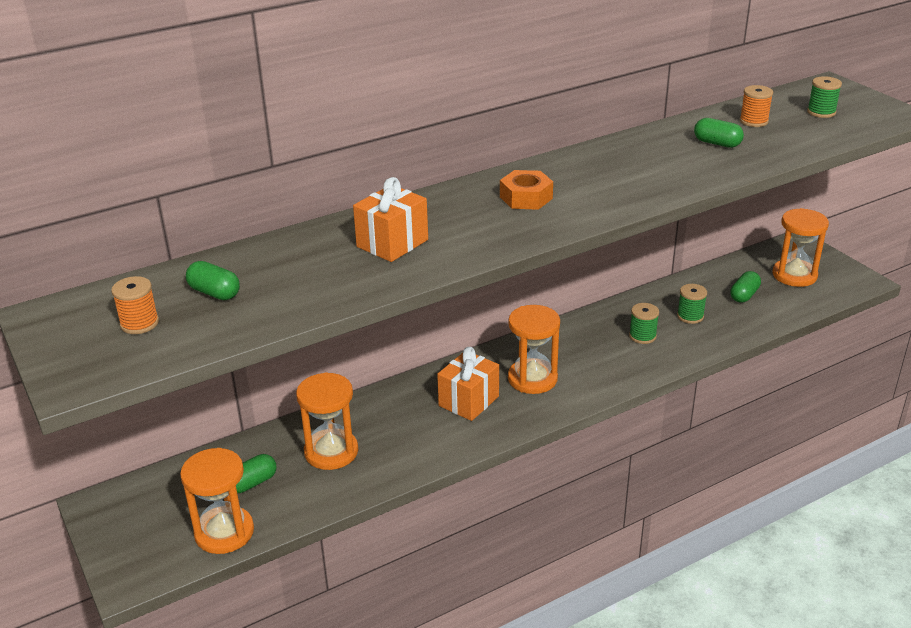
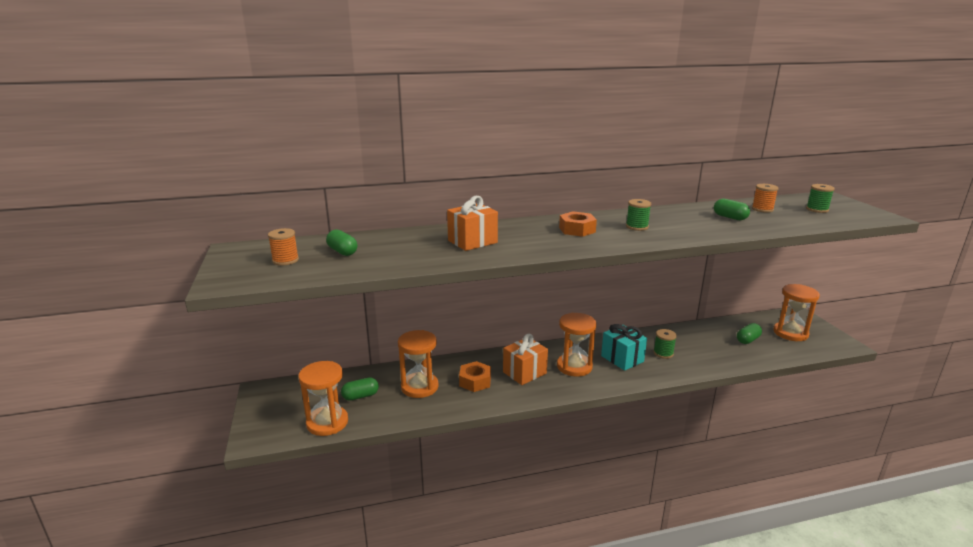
camera: 15 degrees right, 10 degrees down
green spool [677,284,707,324] -> green spool moved to [626,199,651,231]
none -> orange nut [459,361,491,392]
none -> turquoise gift [601,324,647,371]

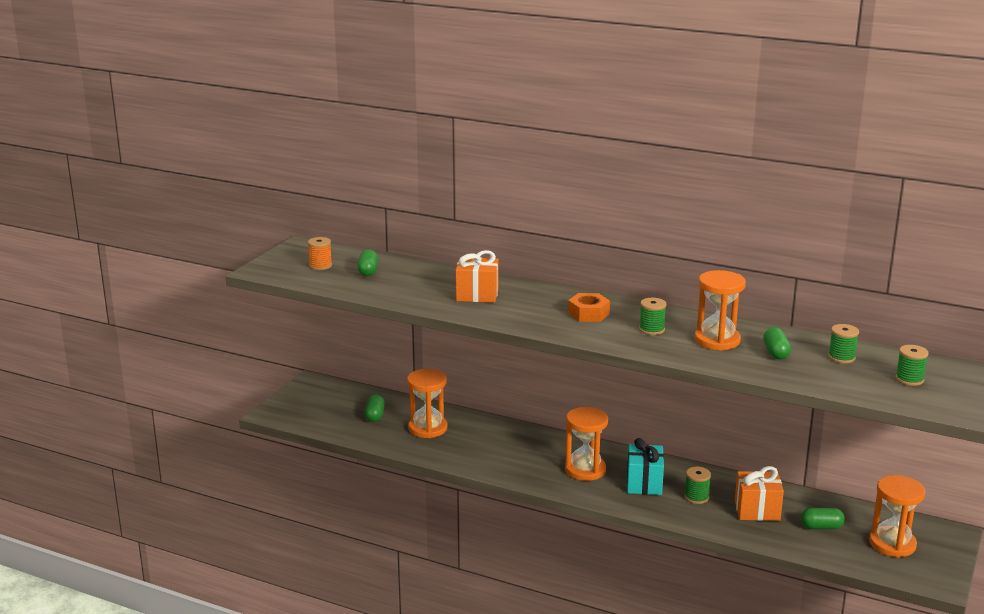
camera: 40 degrees right, 0 degrees up
orange hourglass [299,361,348,436] -> orange hourglass moved to [695,270,746,350]
green capsule [341,377,379,401] -> green capsule turned 75 degrees clockwise [365,395,385,422]
orange nut [459,361,491,392] -> none
orange gift [503,334,548,385] -> orange gift moved to [735,466,784,521]
orange spool [752,184,779,213] -> green spool [828,324,859,363]

